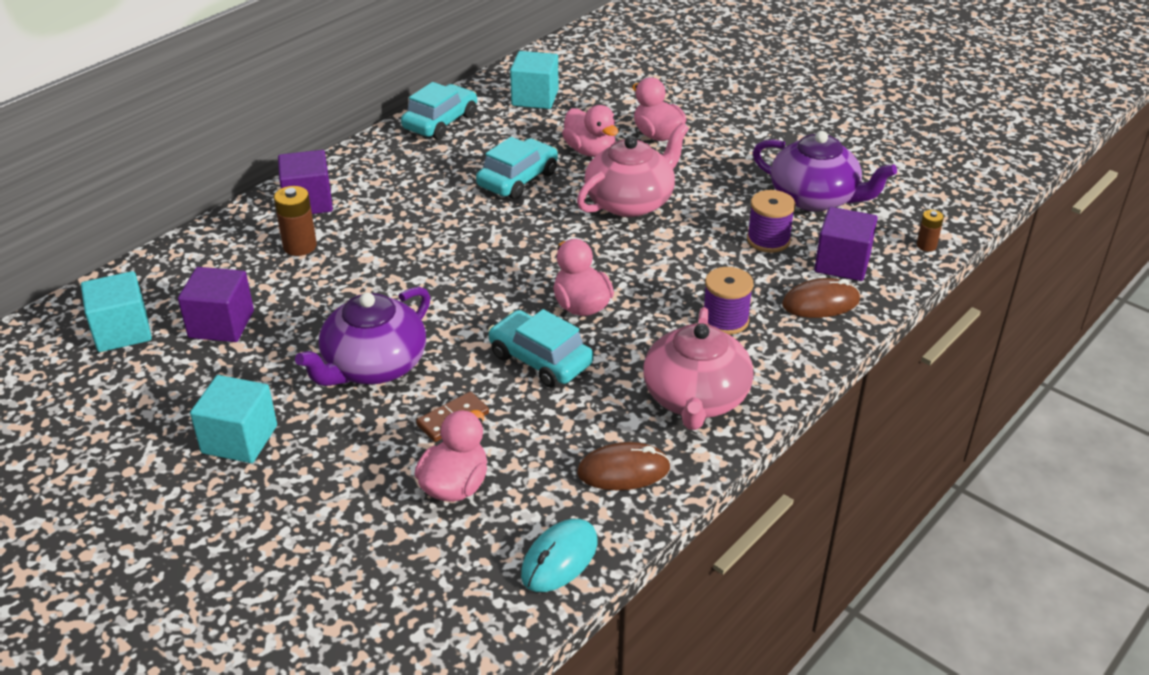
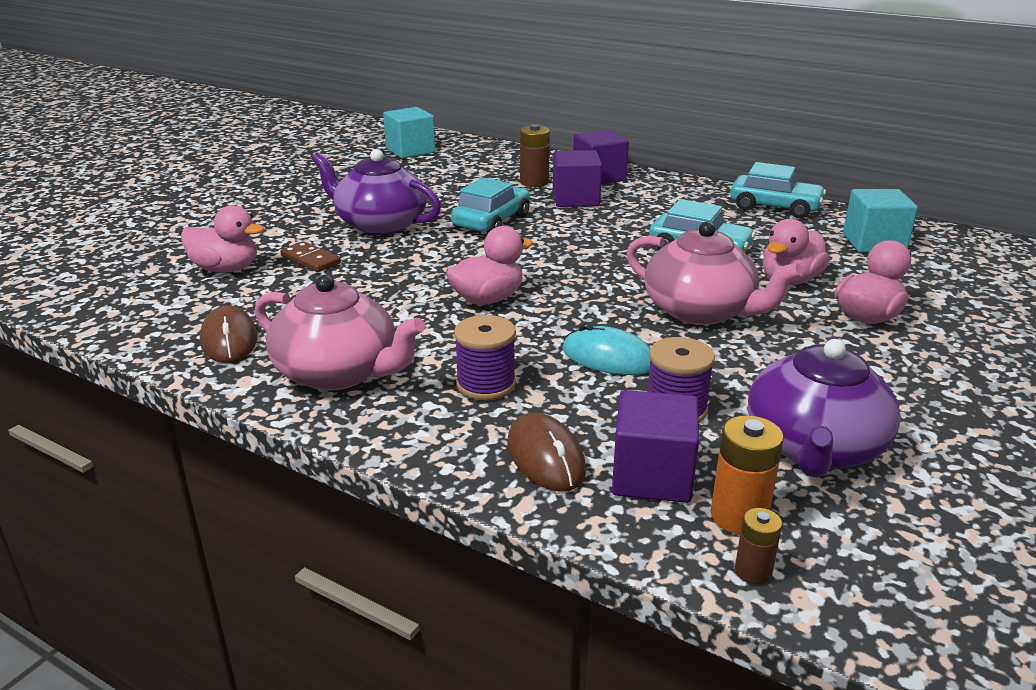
camera: 80 degrees right, 10 degrees down
purple cube [178,267,254,342] -> purple cube moved to [553,150,602,207]
turquoise cube [190,375,277,463] -> none
turquoise car [488,309,594,388] -> turquoise car moved to [451,177,530,233]
turquoise mouse [521,519,598,592] -> turquoise mouse moved to [562,323,651,375]
pink teapot [643,307,753,430] -> pink teapot turned 150 degrees counterclockwise [255,275,425,391]
none -> orange battery [711,415,784,535]

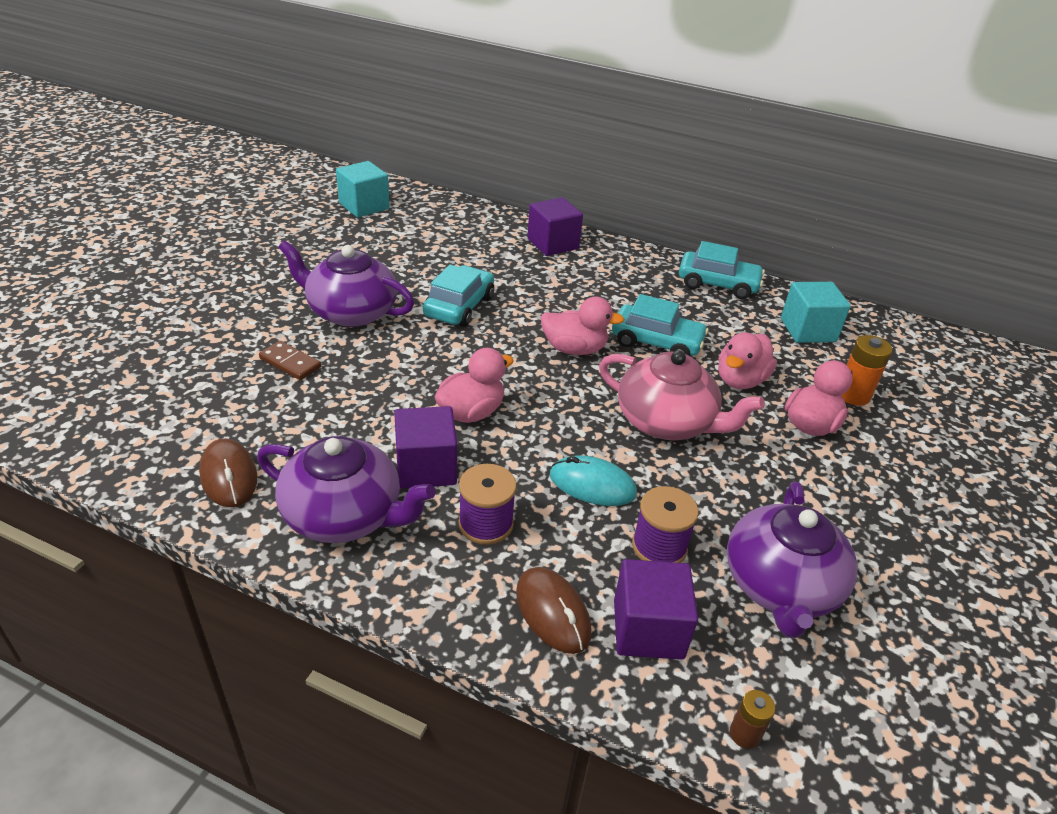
camera: 10 degrees left, 10 degrees up
pink duck [181,205,264,273] -> pink duck moved to [541,297,625,355]
pink teapot [255,275,425,391] -> purple teapot [257,436,435,543]
brown battery [520,124,550,187] -> none
purple cube [553,150,602,207] -> purple cube moved to [394,406,457,489]
orange battery [711,415,784,535] -> orange battery moved to [842,335,892,406]

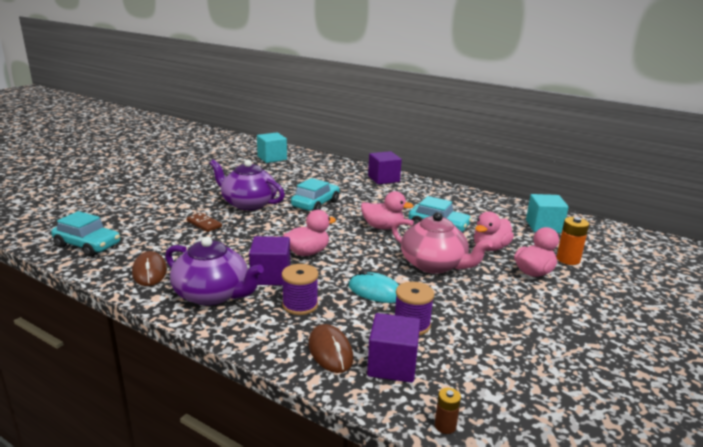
camera: 10 degrees right, 15 degrees down
turquoise car [679,241,765,299] -> turquoise car moved to [51,211,120,257]
purple teapot [727,482,858,639] -> none

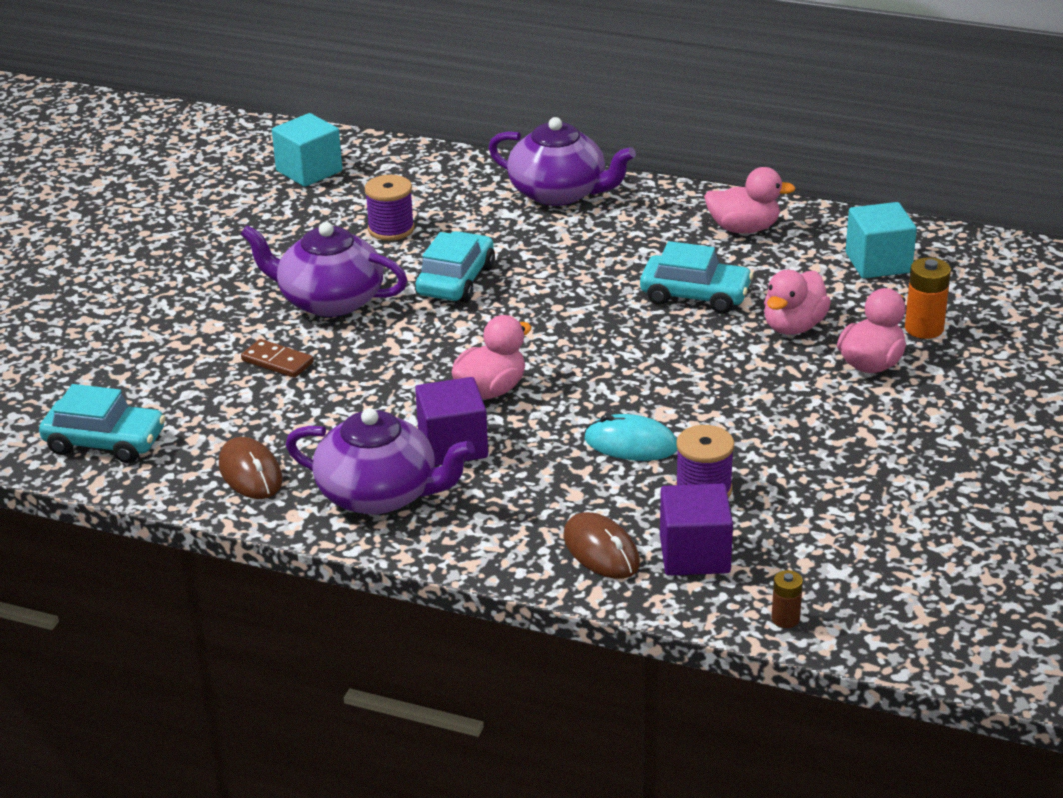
camera: 10 degrees left, 10 degrees up
purple spool [282,264,318,315] -> purple spool moved to [365,175,414,241]
pink duck [361,191,413,230] -> pink duck moved to [704,167,796,233]
purple cube [368,151,402,184] -> purple teapot [488,117,636,206]
pink teapot [392,212,493,274] -> none

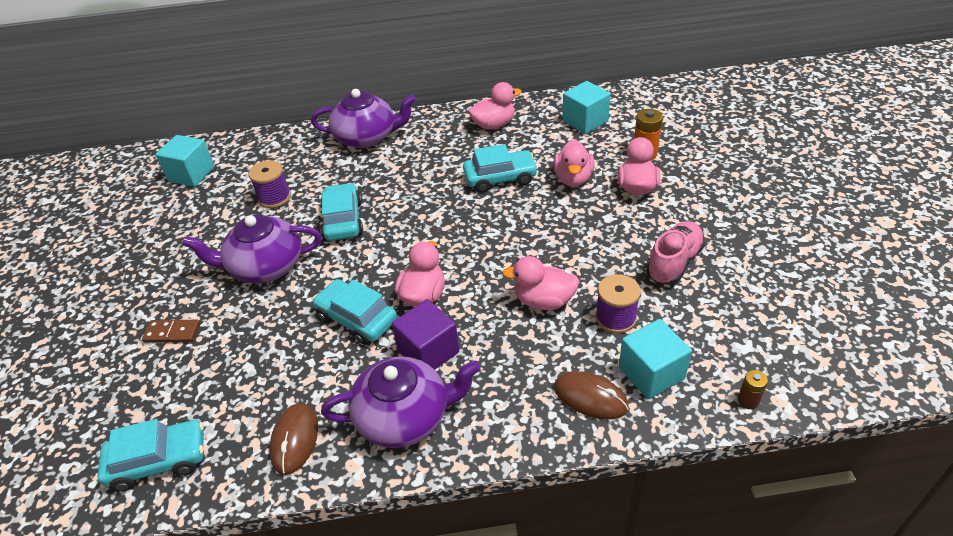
camera: 25 degrees left, 10 degrees up
brown mouse [219,437,282,499] -> brown mouse turned 60 degrees clockwise [269,403,318,475]
brown domino [241,339,314,378] -> brown domino moved to [142,320,200,343]
turquoise mouse [584,414,678,461] -> pink duck [502,256,580,310]
purple cube [660,484,733,576] -> turquoise cube [619,319,692,399]
none -> turquoise car [312,279,397,345]
none -> pink shoe [646,221,705,285]

